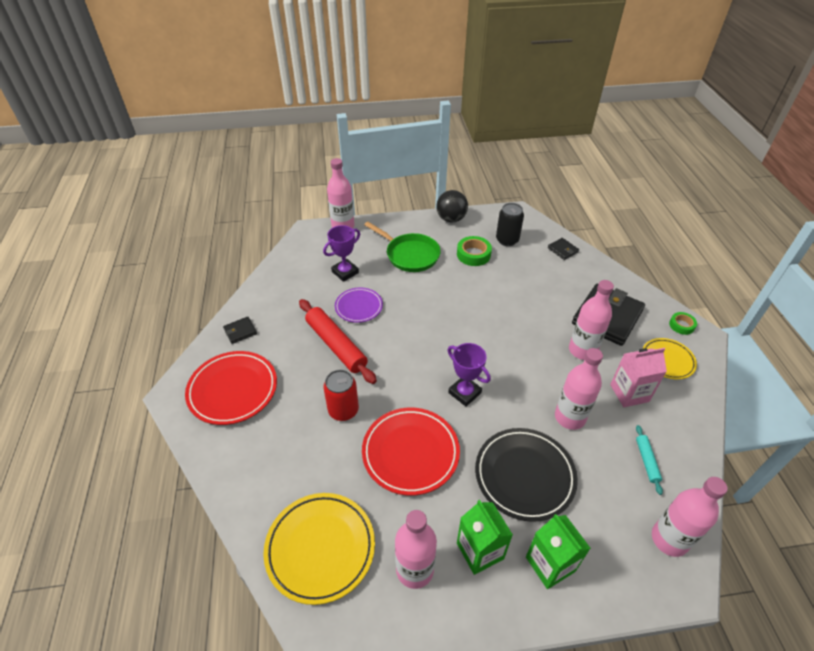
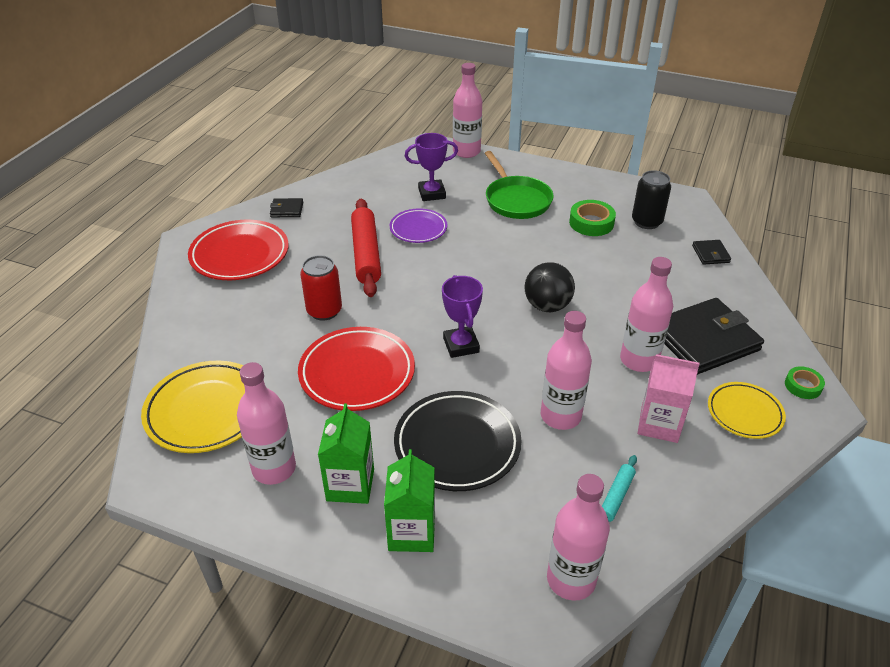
camera: 30 degrees right, 5 degrees down
black ball [436,190,468,222] -> black ball moved to [525,262,575,312]

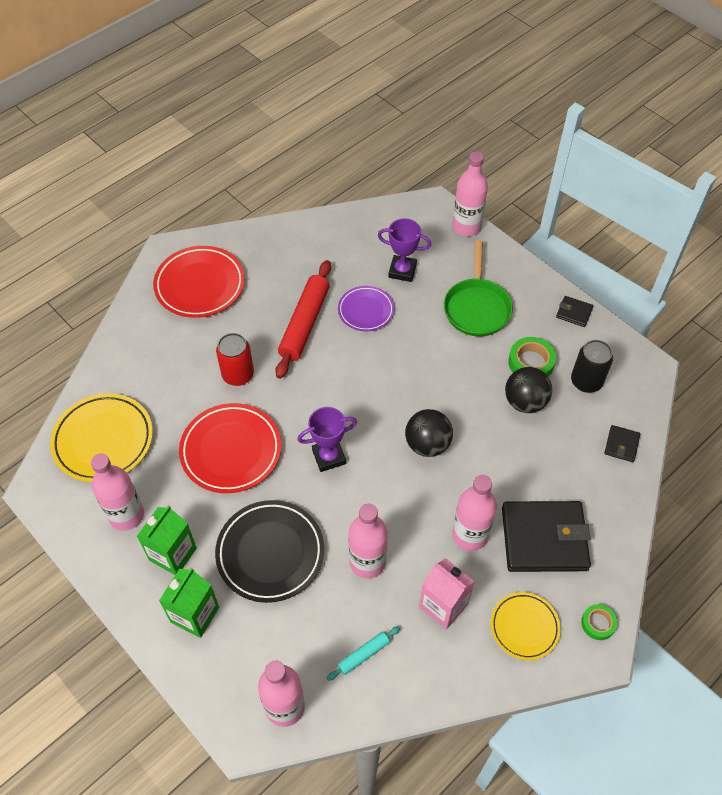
camera: 25 degrees right, 15 degrees up
black wallet [270,198,303,217] -> black wallet moved to [556,296,593,327]
purple trophy [442,275,483,358] -> purple trophy turned 60 degrees clockwise [297,407,357,472]
none -> black ball [505,367,552,413]

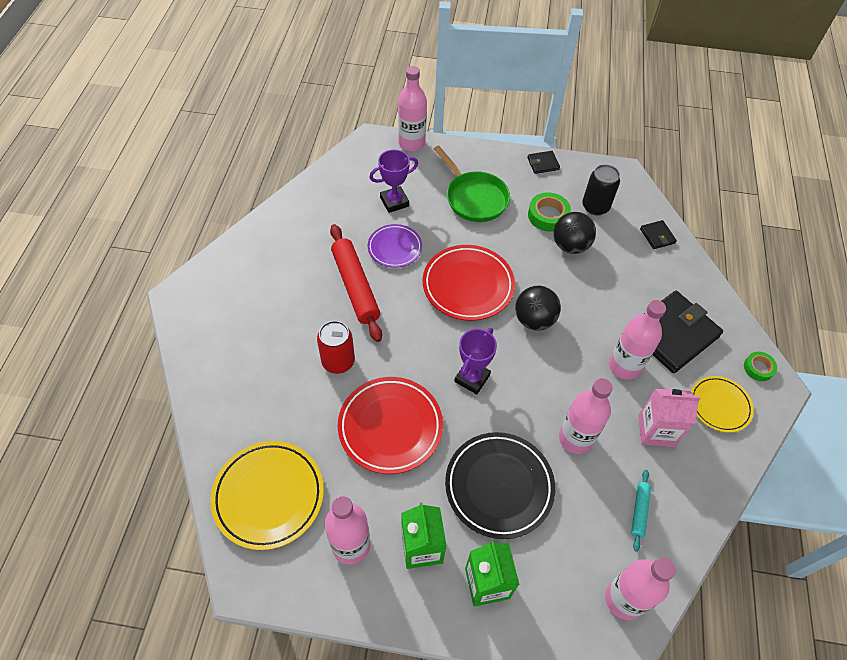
camera: 40 degrees left, 0 degrees up
red plate [153,246,245,318] -> red plate moved to [423,245,515,321]

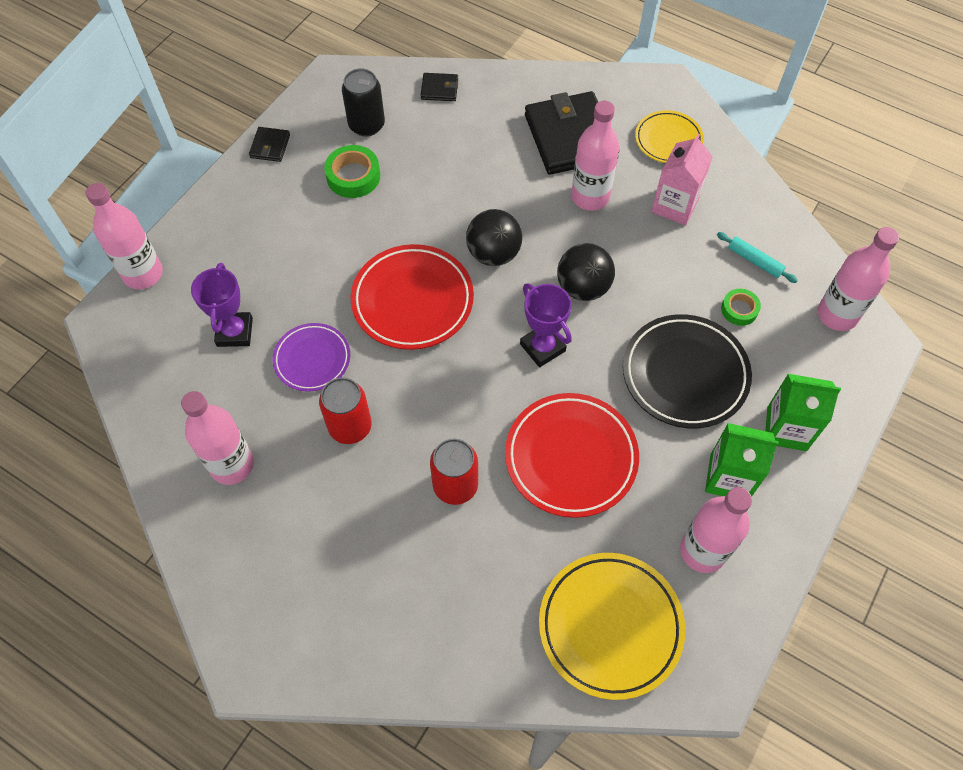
camera: 65 degrees left, 5 degrees up
red rolling pin [330,224,382,342] -> red can [319,377,372,444]
green pan [434,146,510,222] -> none
black ball [553,212,596,254] -> black ball moved to [557,243,615,301]
pink bottle [559,378,613,454] -> pink bottle moved to [181,391,254,485]
green tape [744,352,777,381] -> green tape moved to [721,289,761,326]

